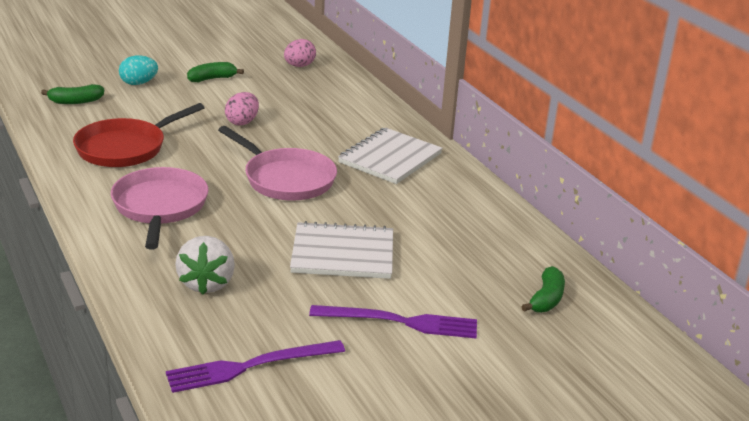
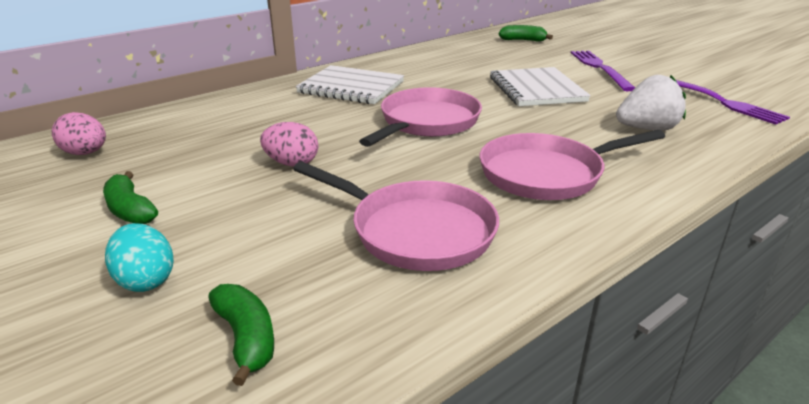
camera: 100 degrees left, 0 degrees up
red pan [73,103,205,167] -> pink pan [293,162,499,271]

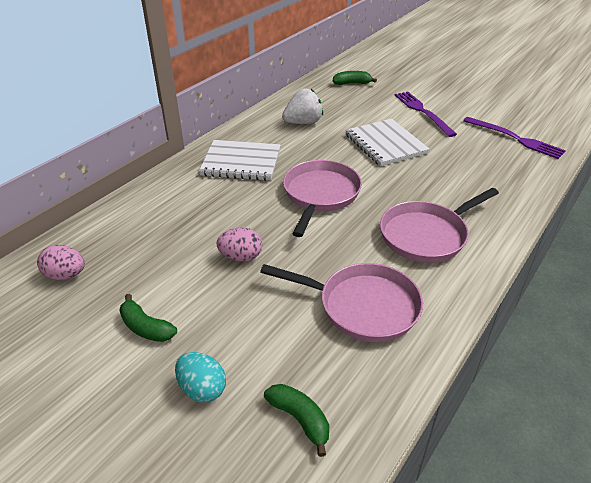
camera: 15 degrees left, 10 degrees up
white strawberry [616,75,686,130] -> white strawberry moved to [282,88,323,124]

